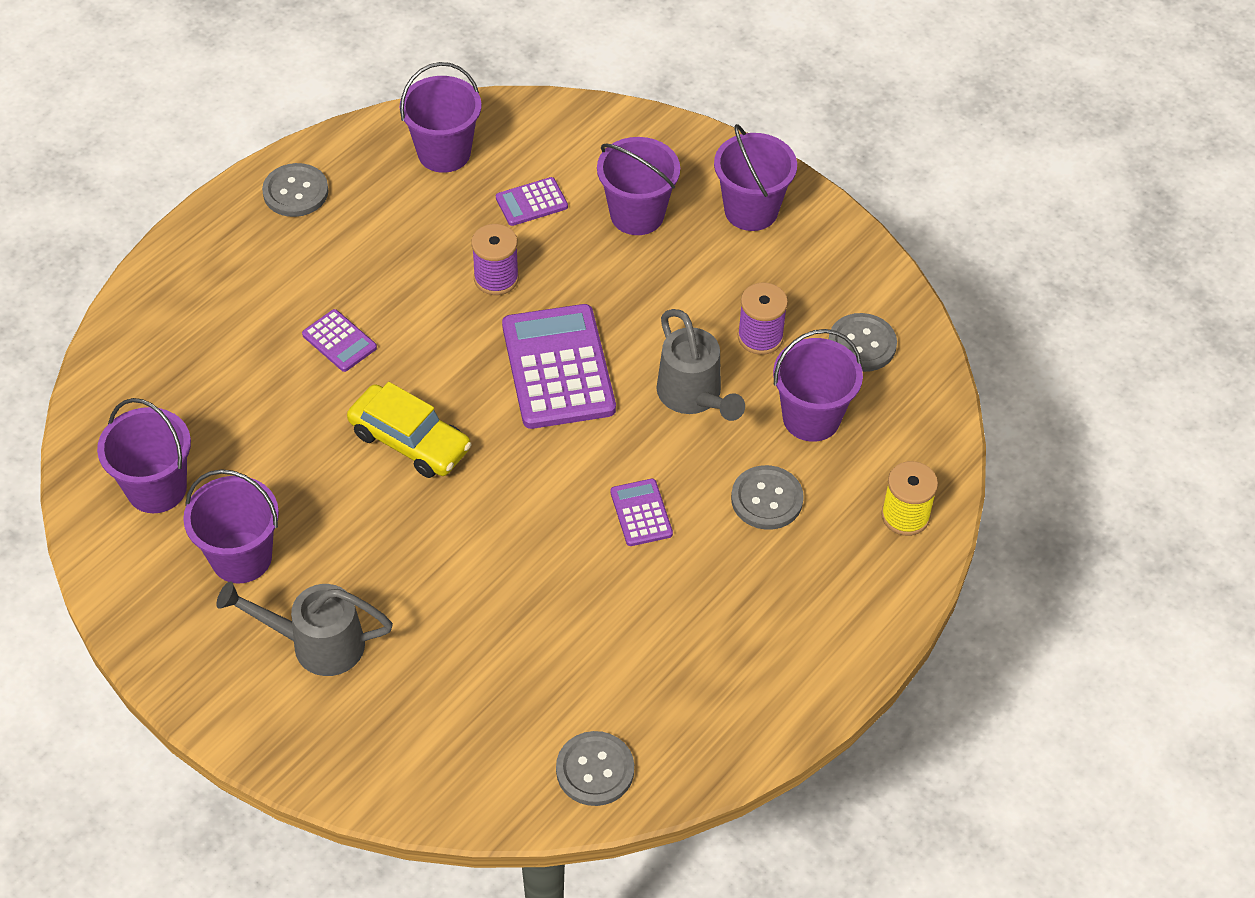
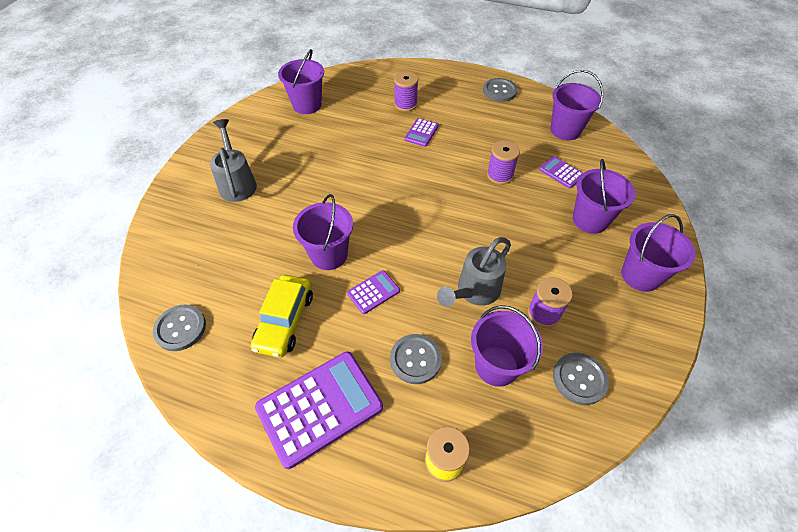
camera: 70 degrees right, 0 degrees up
purple bucket [183,469,279,583] -> purple bucket moved to [293,194,353,270]
yellow car [347,382,472,478] -> yellow car moved to [251,275,313,358]
purple calculator [502,304,616,429] -> purple calculator moved to [255,352,383,469]
none -> purple spool [394,71,418,112]

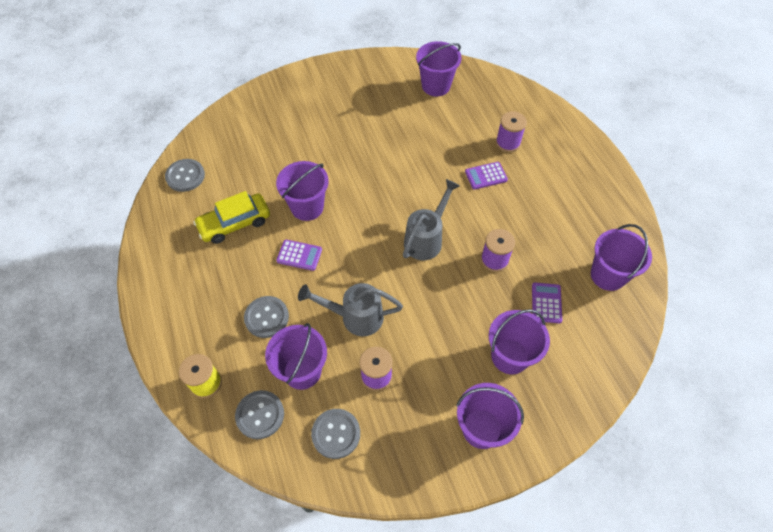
camera: 50 degrees right, 5 degrees up
grey watering can [210,119,257,202] -> grey watering can moved to [403,179,460,260]
purple calculator [255,352,383,469] -> none
grey button [483,78,517,102] -> grey button moved to [235,390,284,439]

